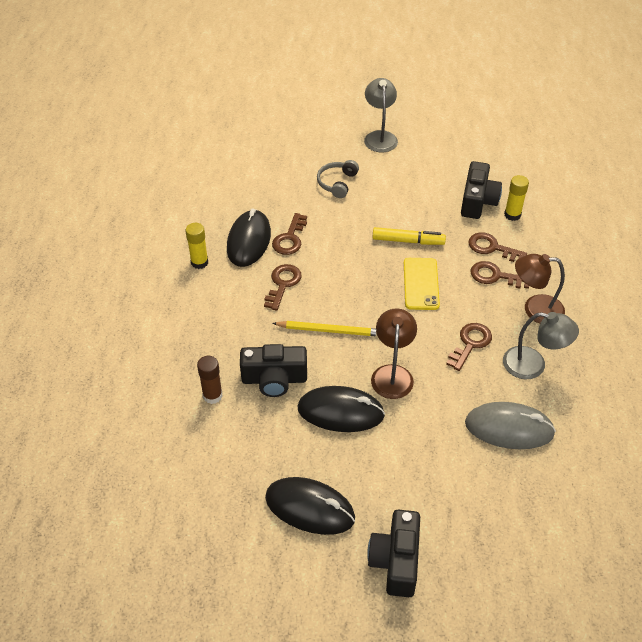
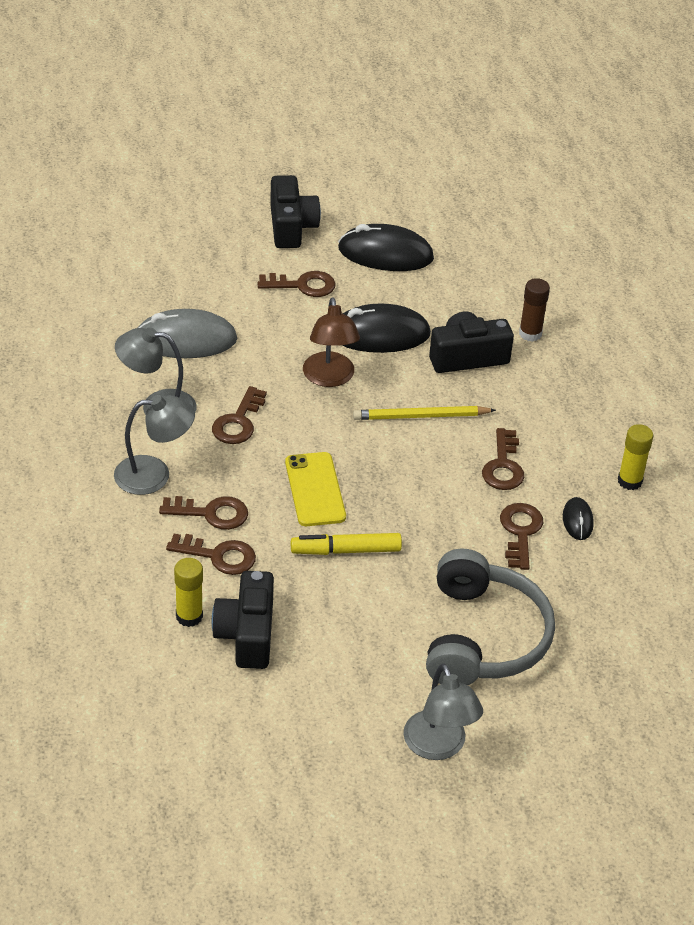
camera: 165 degrees right, 5 degrees down
black mouse [227,209,271,267] -> black mouse [563,497,594,540], size x0.49
grey headphones [317,160,359,198] -> grey headphones [426,549,555,685], size x1.97
brown lamp [515,254,565,324] -> grey lamp [114,395,195,495]
none -> brown key [257,271,336,297]

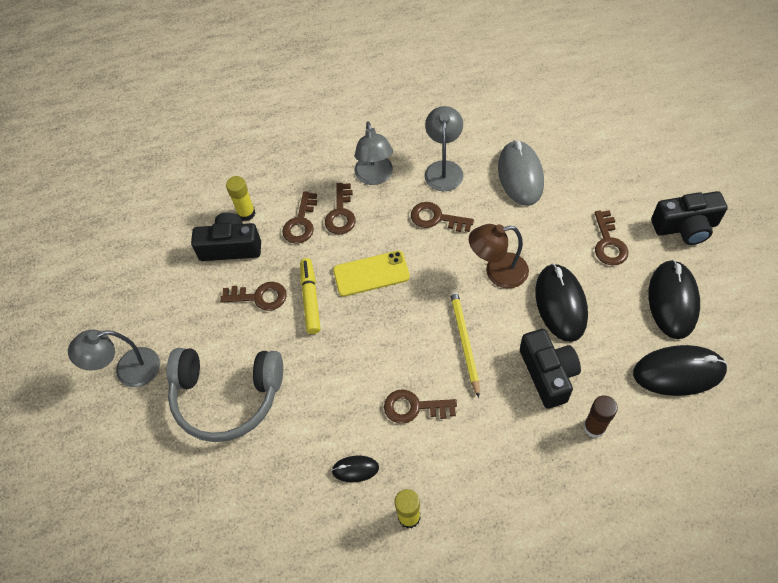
camera: 95 degrees right, 15 degrees up
brown key [500,503,543,570] -> brown key moved to [220,282,287,311]
none -> black mouse [633,345,727,396]

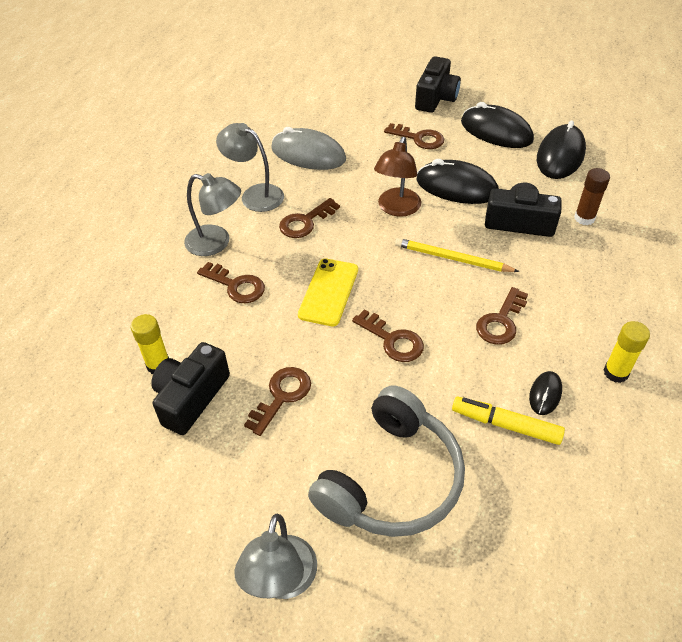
camera: 65 degrees left, 10 degrees down
brown key [282,191,317,244] -> brown key moved to [352,309,424,362]
yellow marker [300,258,320,334] -> yellow marker moved to [452,397,565,445]

